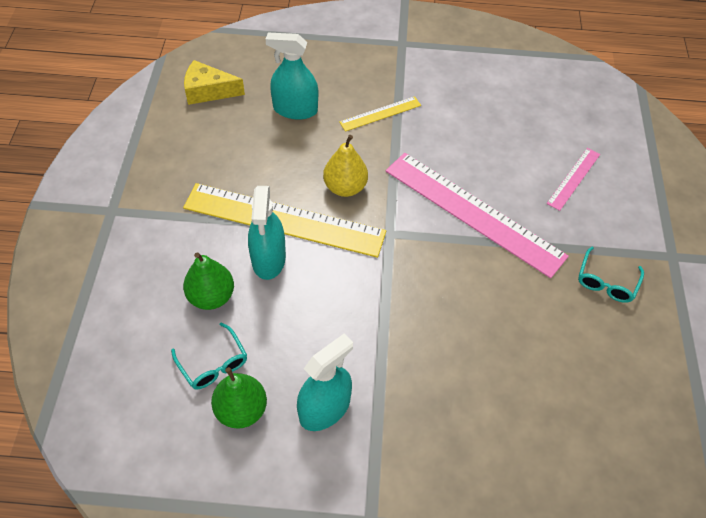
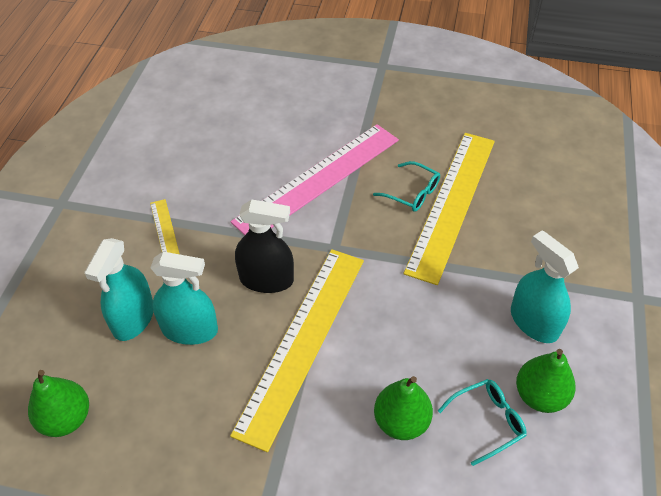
camera: 80 degrees left, 5 degrees down
yellow cheese [184,60,245,105] -> green pear [28,370,89,437]
turquoise spray bottle [248,186,286,280] -> turquoise spray bottle moved to [150,252,218,345]
yellow pear [323,135,368,197] -> black spray bottle [235,199,294,293]
pink ruler [547,148,600,211] -> none
turquoise glasses [578,247,644,303] -> turquoise glasses moved to [373,161,440,212]
none -> yellow ruler [404,133,495,285]

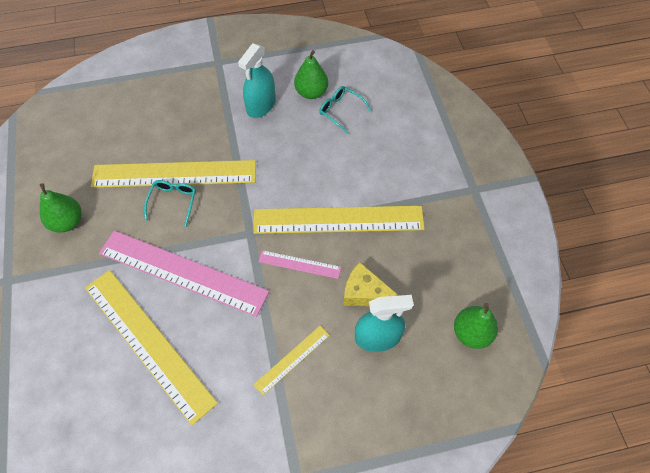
camera: 115 degrees left, 10 degrees up
turquoise spray bottle [150,252,218,345] -> yellow cheese [343,262,399,306]
black spray bottle [235,199,294,293] -> pink ruler [258,250,341,279]
green pear [374,376,433,440] -> green pear moved to [40,183,82,233]
none -> yellow ruler [85,270,218,425]

